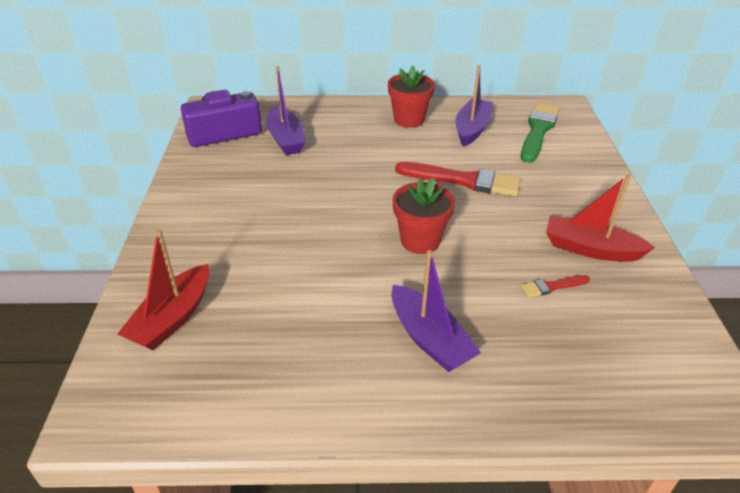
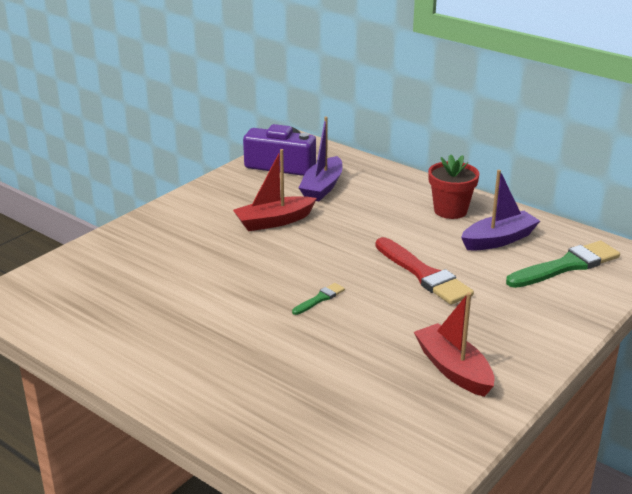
camera: 40 degrees right, 10 degrees down
red boat [118,229,209,350] -> red boat moved to [233,149,317,231]
purple boat [391,250,481,372] -> none
red flower pot [393,178,455,254] -> green brush [292,283,345,315]
red brush [520,275,590,297] -> none

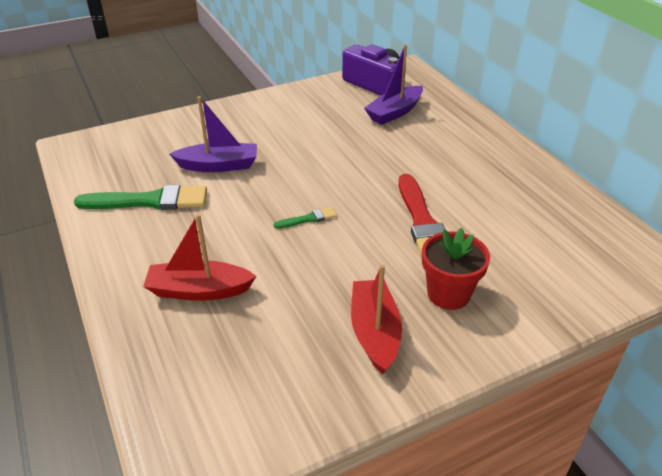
camera: 25 degrees right, 10 degrees up
red boat [233,149,317,231] -> red boat moved to [143,214,256,301]
red flower pot [428,155,479,219] -> red flower pot moved to [422,228,490,310]
purple boat [461,170,540,251] -> purple boat moved to [170,96,257,172]
green brush [506,241,620,288] -> green brush moved to [74,185,207,210]

